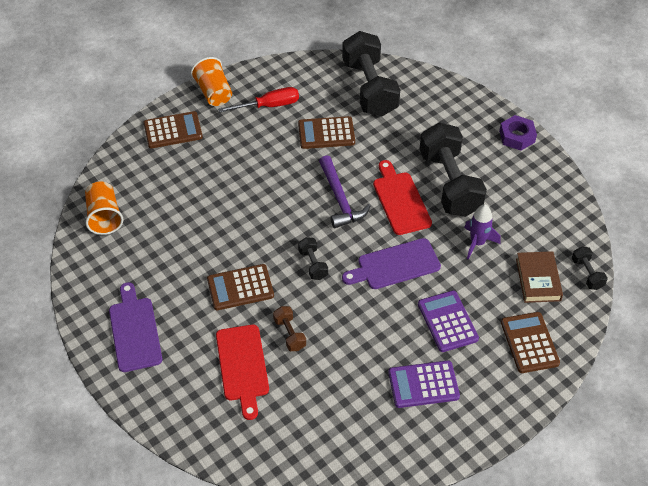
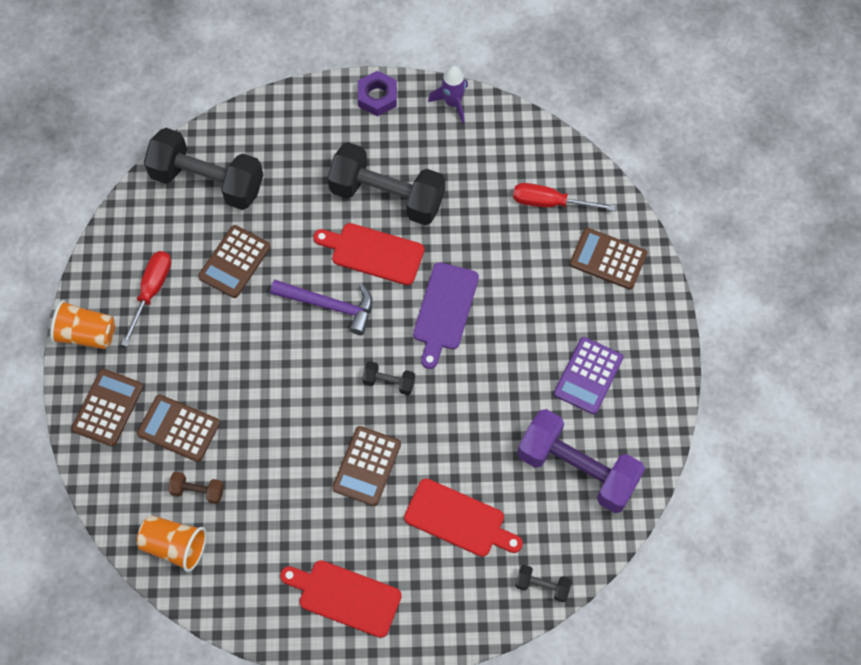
camera: 55 degrees left, 15 degrees up
purple cutting board [109,282,162,372] -> red cutting board [280,560,402,638]
brown dumbbell [273,306,306,351] -> brown dumbbell moved to [168,471,224,504]
purple calculator [418,290,479,352] -> none
purple rocket [464,204,501,259] -> purple rocket moved to [428,66,468,123]
brown book [516,251,563,303] -> red screwdriver [513,183,615,211]
black dumbbell [572,247,608,290] -> black dumbbell moved to [515,565,572,602]
none -> brown calculator [137,395,220,462]
none -> purple dumbbell [517,409,645,513]

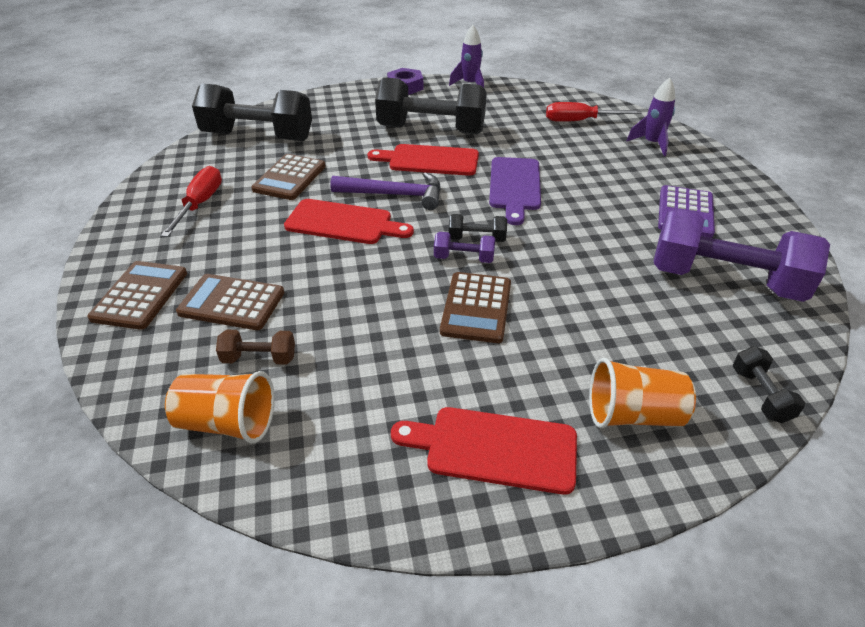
camera: 10 degrees left, 25 degrees down
orange cup [50,300,115,349] -> orange cup moved to [589,358,696,428]
red cutting board [404,478,523,557] -> red cutting board moved to [284,199,414,244]
black dumbbell [515,565,572,602] -> black dumbbell turned 75 degrees clockwise [733,346,805,423]
brown calculator [570,228,647,290] -> purple rocket [626,78,675,156]
none -> purple dumbbell [434,232,495,263]

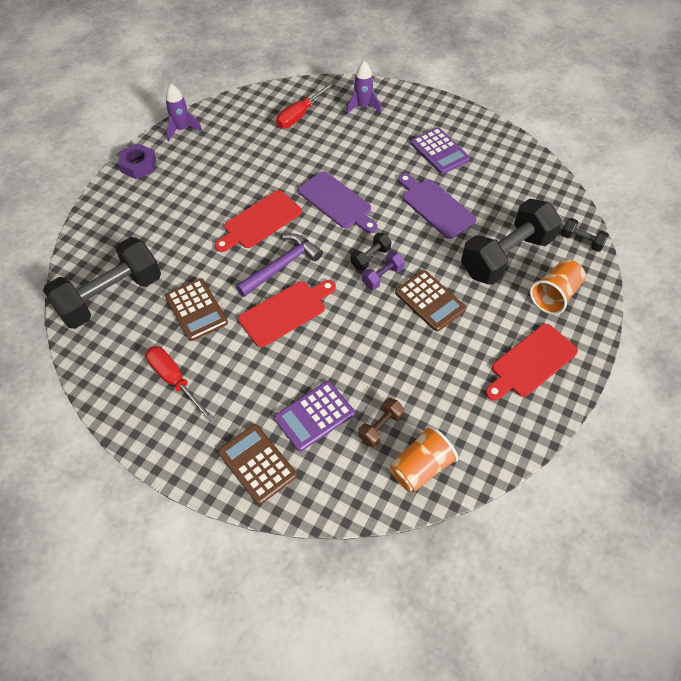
camera: 50 degrees left, 15 degrees up
brown calculator [176,274,284,330] -> purple calculator [274,381,355,451]
black dumbbell [375,77,487,134] -> black dumbbell moved to [461,199,562,285]
purple dumbbell [654,208,830,302] -> none
none -> purple cutting board [398,173,476,239]

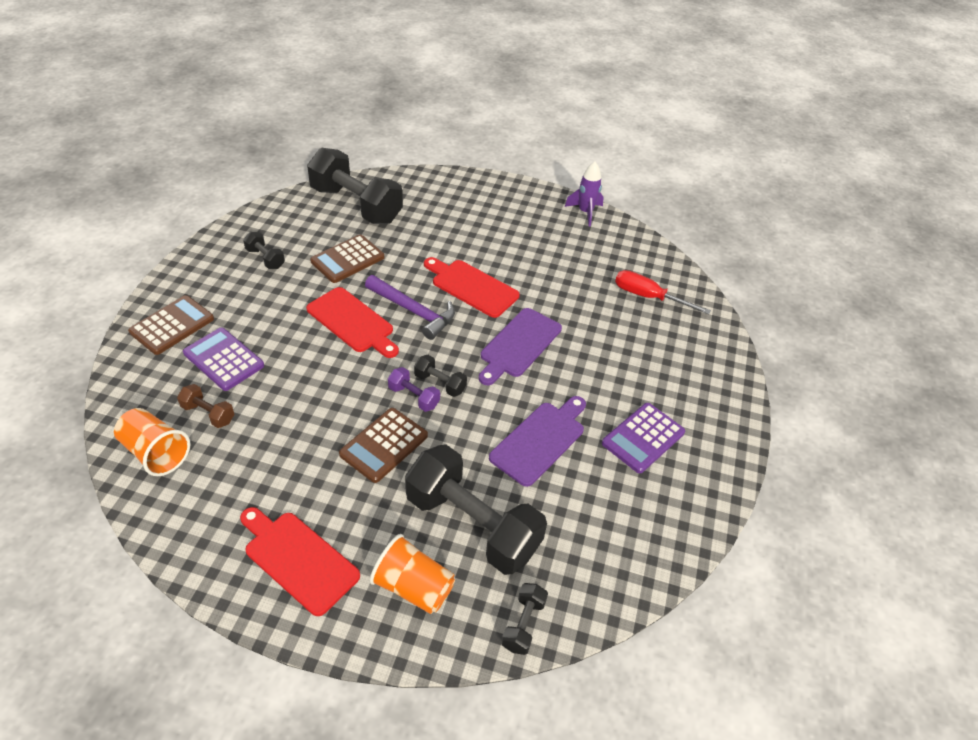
camera: 75 degrees right, 10 degrees down
purple nut [118,144,156,179] -> none
red screwdriver [146,346,214,422] -> black dumbbell [243,232,285,269]
purple rocket [346,61,381,115] -> none

